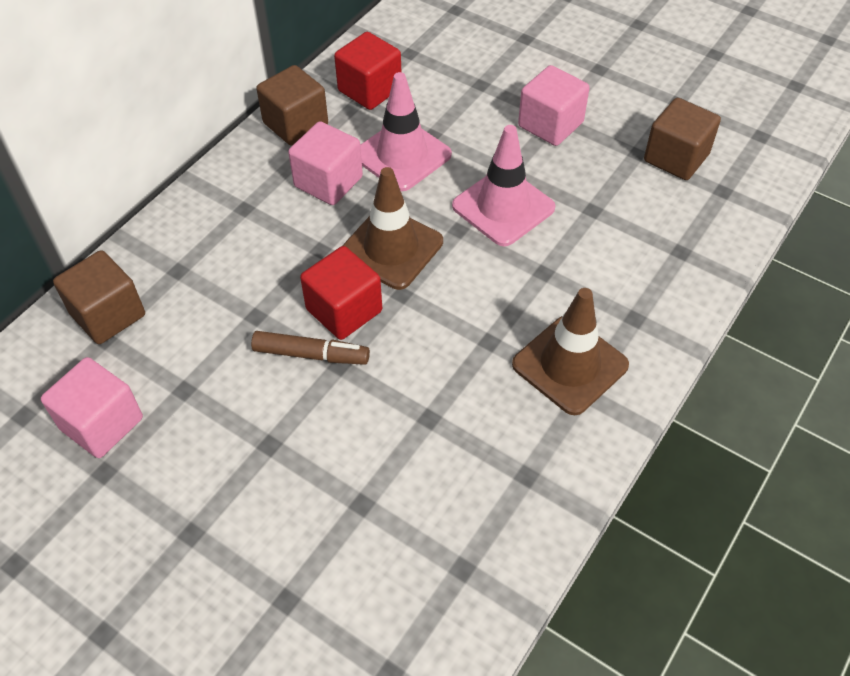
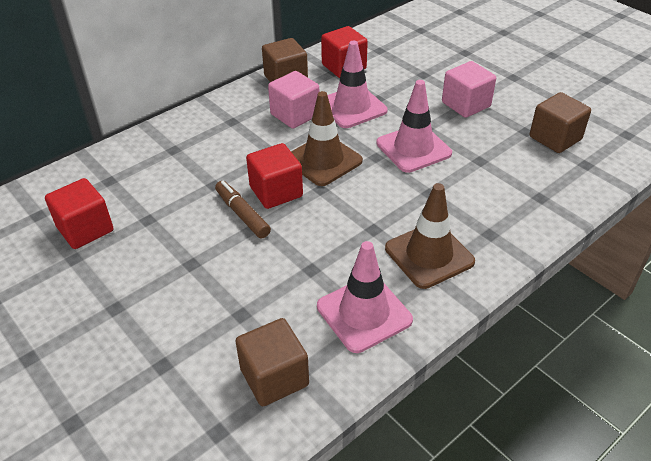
camera: 15 degrees right, 10 degrees down
pink cube [41,357,143,458] -> red cube [45,178,113,249]
brown cube [53,250,145,344] -> brown cube moved to [235,318,309,406]
brown marker [251,331,370,365] -> brown marker turned 150 degrees counterclockwise [215,181,271,238]
none -> pink traffic cone [317,241,413,353]

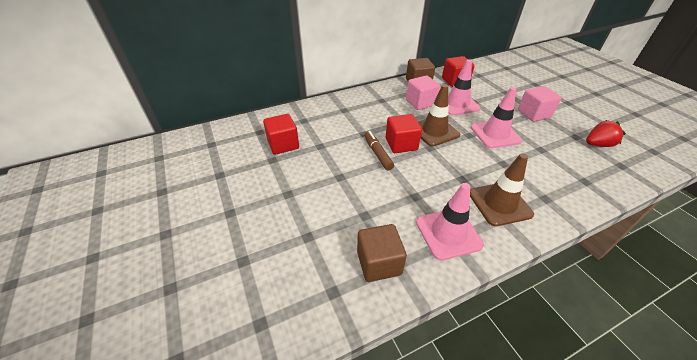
camera: 15 degrees right, 0 degrees up
brown cube [530,92,591,153] -> red strawberry [586,120,626,147]

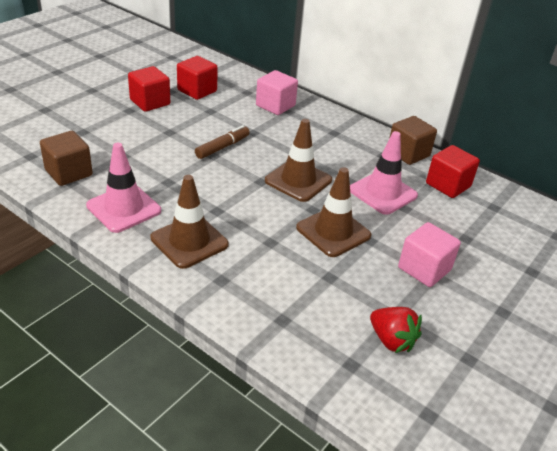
camera: 60 degrees right, 5 degrees down
red cube [386,114,422,153] -> red cube moved to [128,66,170,112]
pink cube [406,75,440,110] -> pink cube moved to [256,70,298,115]
pink traffic cone [470,87,522,148] -> brown traffic cone [296,167,371,257]

